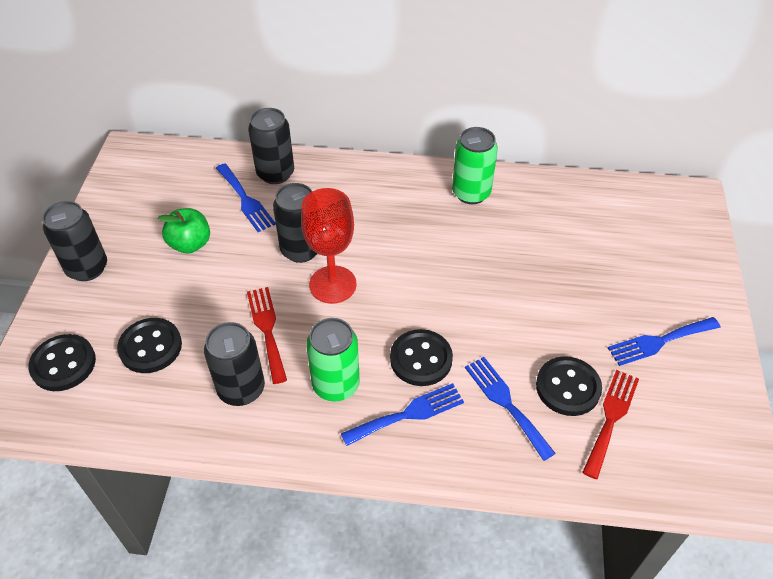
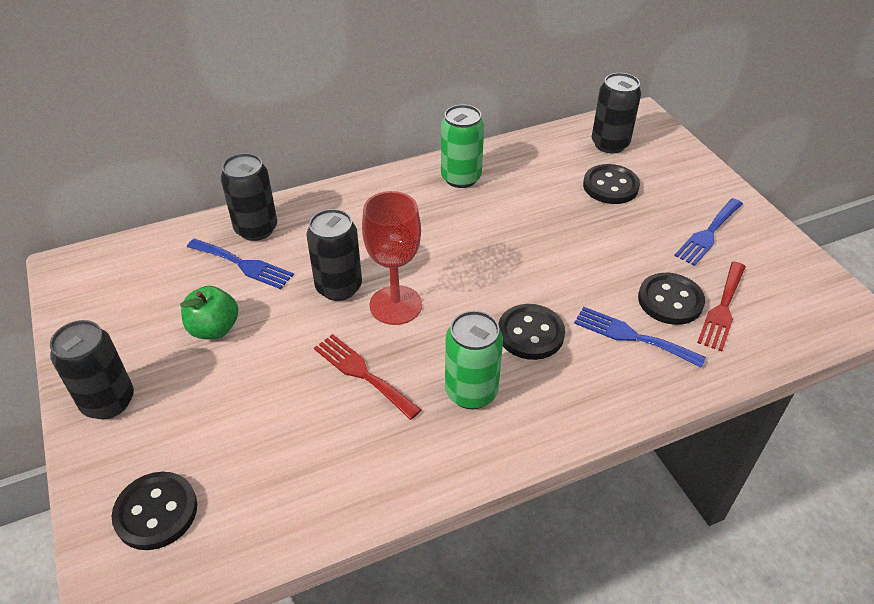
camera: 30 degrees left, 5 degrees down
black button [117,318,182,373] -> black button moved to [583,164,640,204]
black can [204,322,265,406] -> black can moved to [592,73,641,153]
blue fork [341,383,464,446] -> none
red fork [582,370,639,479] -> red fork turned 150 degrees counterclockwise [697,262,746,351]

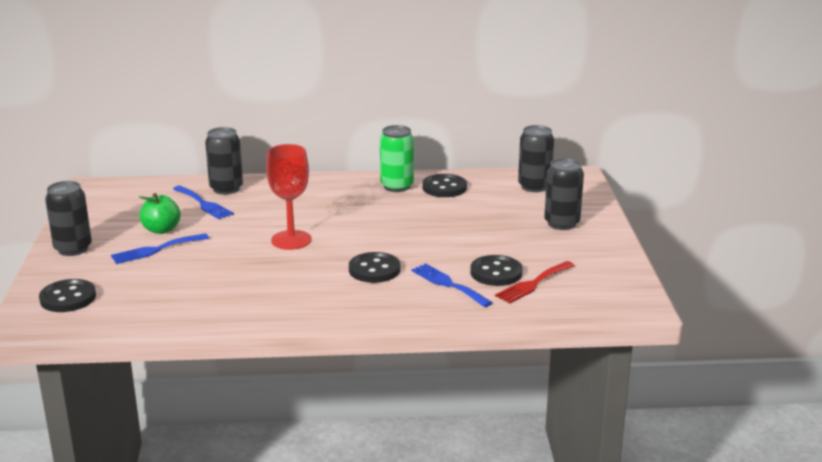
camera: 20 degrees right, 20 degrees down
black can [306,209,362,301] -> black can moved to [544,158,584,230]
red fork [314,334,421,420] -> none
green can [445,311,503,409] -> none
black button [583,164,640,204] -> black button moved to [422,174,467,197]
blue fork [674,198,743,266] -> blue fork moved to [111,233,209,264]

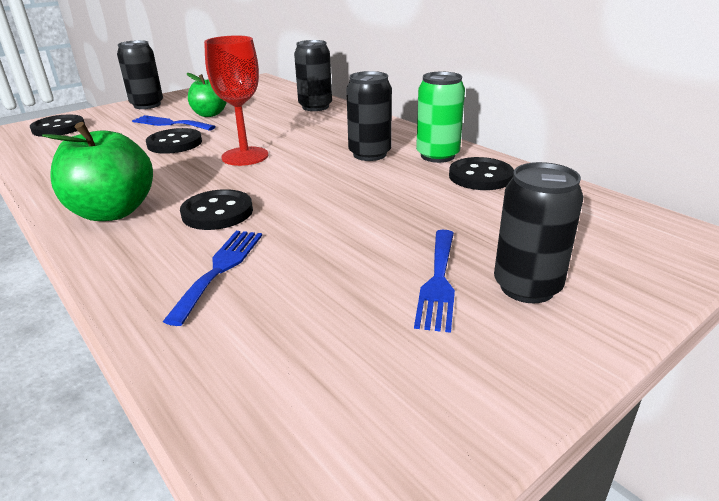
camera: 55 degrees right, 5 degrees up
blue fork [173,185,234,220] -> blue fork moved to [414,230,455,333]
black button [470,255,523,286] -> black button moved to [146,128,202,154]
red fork [495,261,575,304] -> none
black can [518,125,554,192] -> black can moved to [346,71,392,161]
none -> green apple [42,122,153,221]

